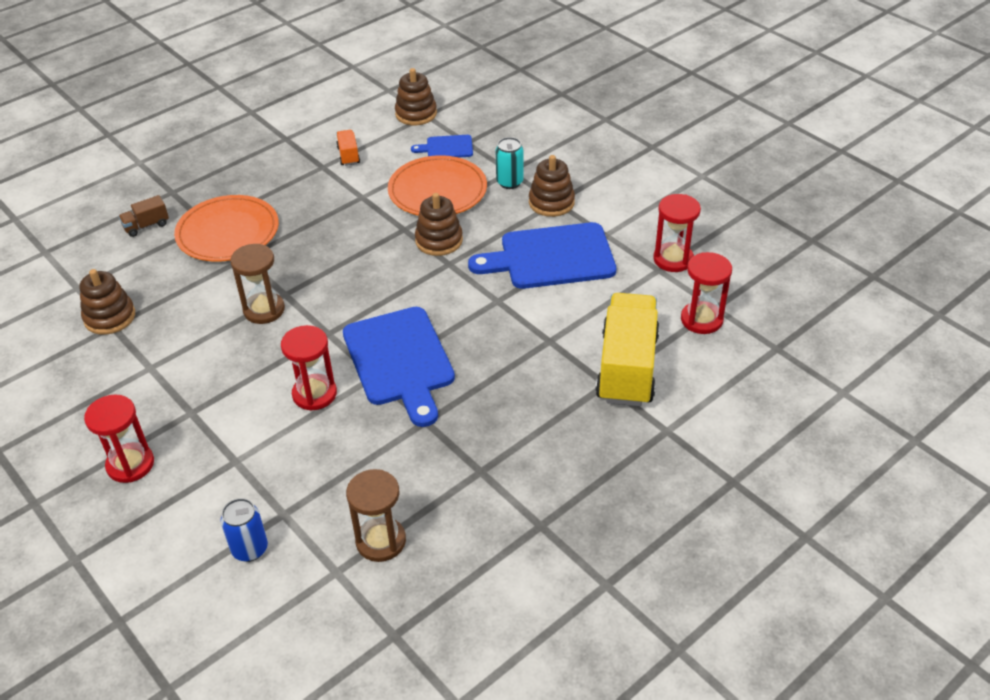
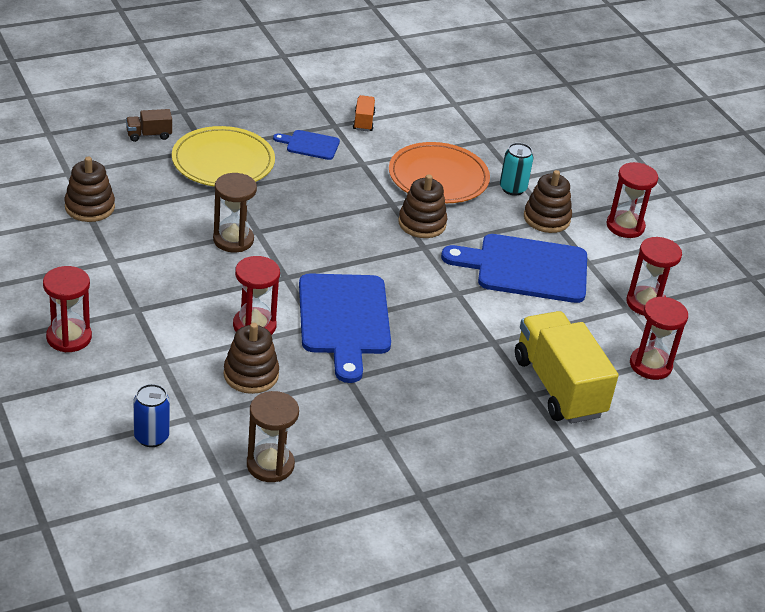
camera: 10 degrees right, 5 degrees down
orange plate [174,195,279,262] -> yellow plate [172,126,275,187]
brown stacking toy [395,68,437,125] -> brown stacking toy moved to [223,323,279,394]
blue cutting board [411,135,473,158] -> blue cutting board moved to [273,130,340,160]
yellow truck [595,293,660,406] -> yellow truck turned 45 degrees counterclockwise [515,311,619,424]
none -> red hourglass [607,162,658,238]

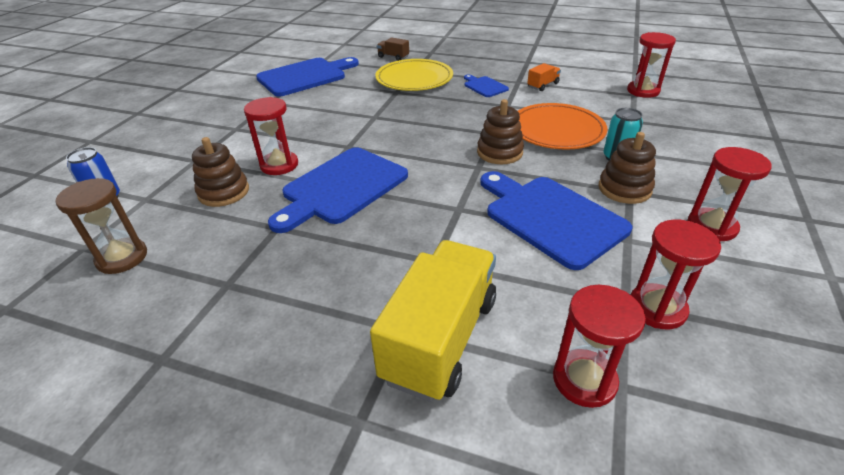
camera: 50 degrees right, 0 degrees up
red hourglass [43,266,92,352] -> red hourglass moved to [627,32,676,98]
brown stacking toy [64,157,115,222] -> blue cutting board [256,57,359,96]
brown hourglass [213,173,257,252] -> none

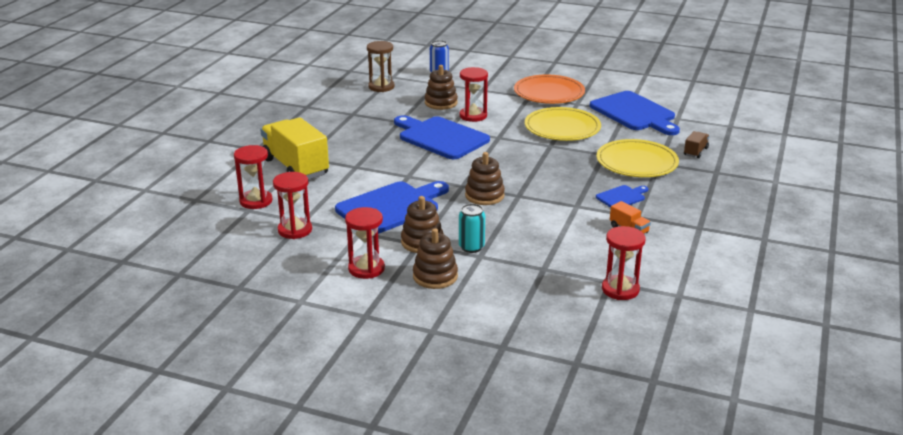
camera: 90 degrees right, 10 degrees down
yellow truck [370,240,496,402] -> yellow truck turned 150 degrees counterclockwise [260,117,329,180]
orange plate [518,103,607,150] -> orange plate moved to [514,74,585,104]
none -> brown stacking toy [413,228,458,289]
none -> yellow plate [525,107,601,141]

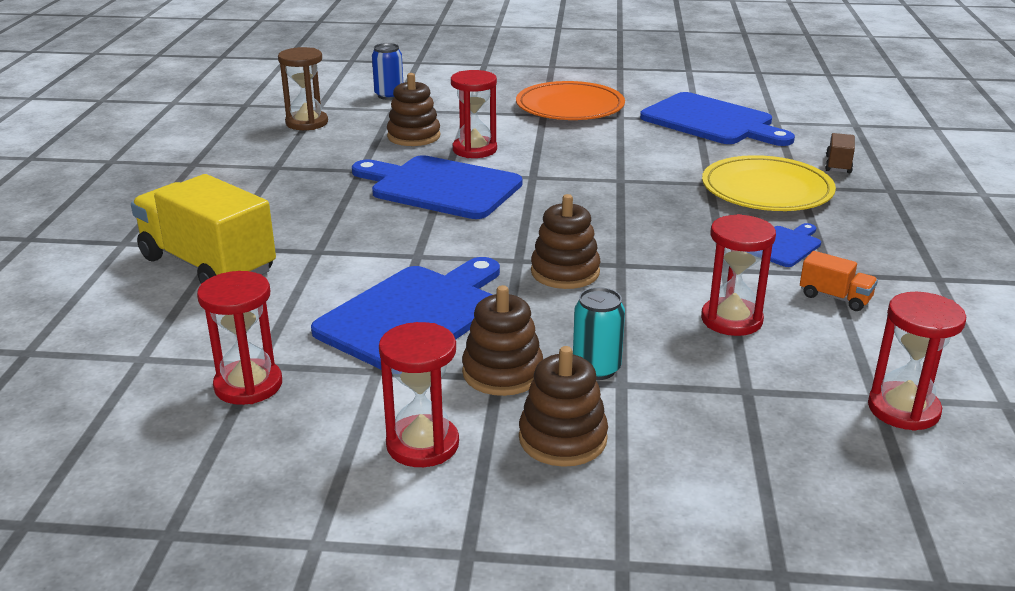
camera: 15 degrees left, 0 degrees up
red hourglass [234,145,272,209] -> red hourglass moved to [701,214,776,336]
yellow plate [525,107,601,141] -> none

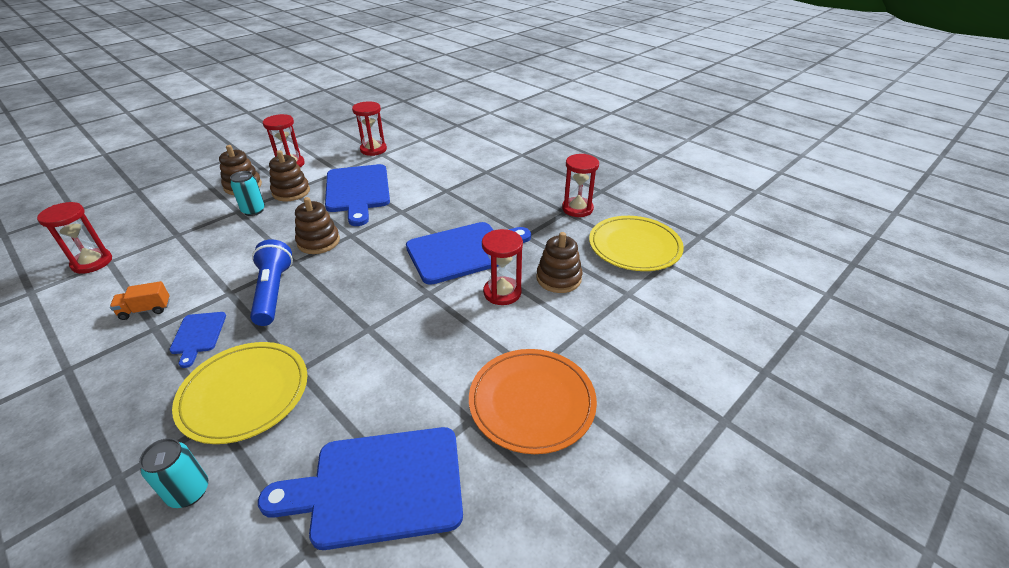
camera: 130 degrees right, 10 degrees up
yellow truck [131,174,276,283] -> none
brown hourglass [278,47,328,130] -> yellow plate [589,216,684,271]
blue can [372,43,403,100] -> none
red hourglass [701,214,776,336] -> red hourglass moved to [562,154,599,217]
brown truck [825,133,855,173] -> turquoise can [139,438,208,508]
none -> blue flashlight [250,239,293,326]

